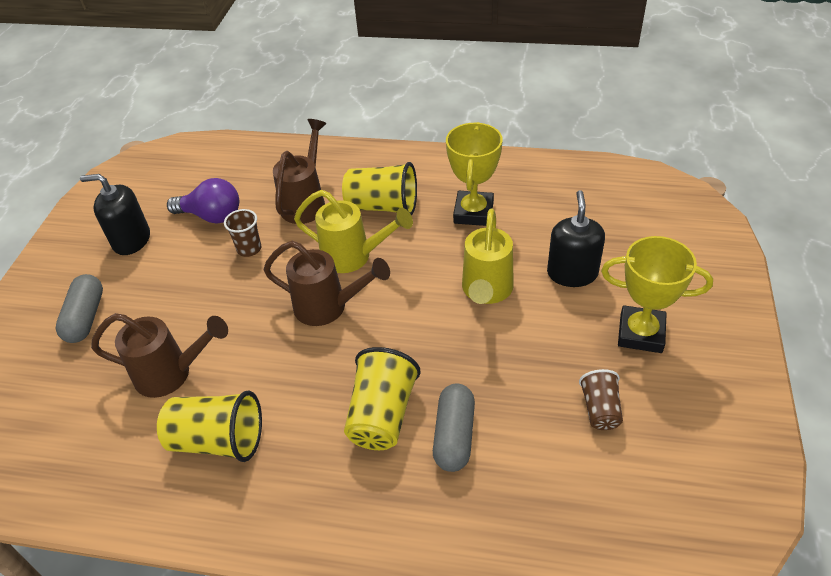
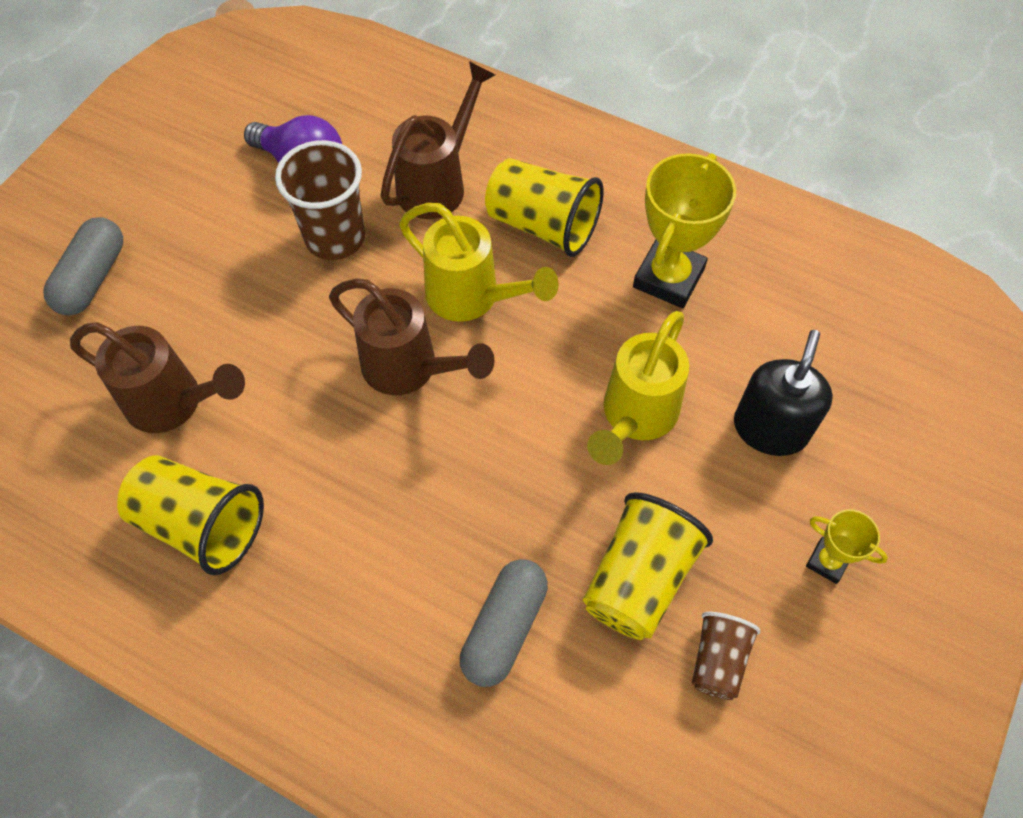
camera: 15 degrees right, 15 degrees up
black soap dispenser [80,174,150,255] -> none
brown cup [224,209,261,257] -> brown cup [275,140,365,260], size x1.69
yellow cup [344,347,421,450] -> yellow cup moved to [583,492,713,640]
yellow trophy [601,236,713,353] -> yellow trophy [806,509,888,584], size x0.52

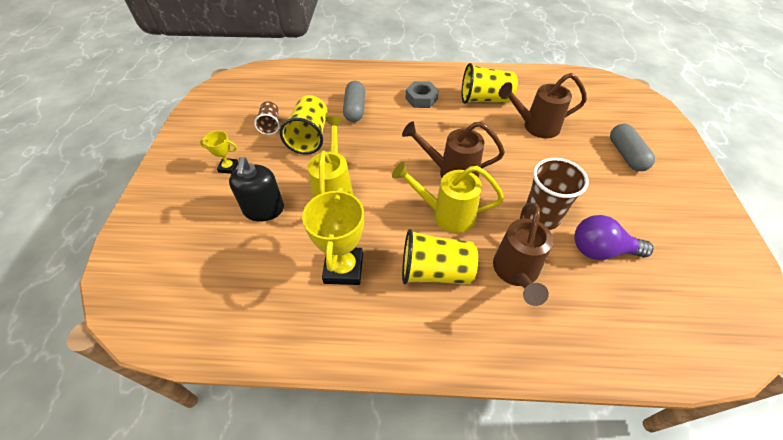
camera: 155 degrees right, 10 degrees down
none -> grey nut [406,81,439,108]

